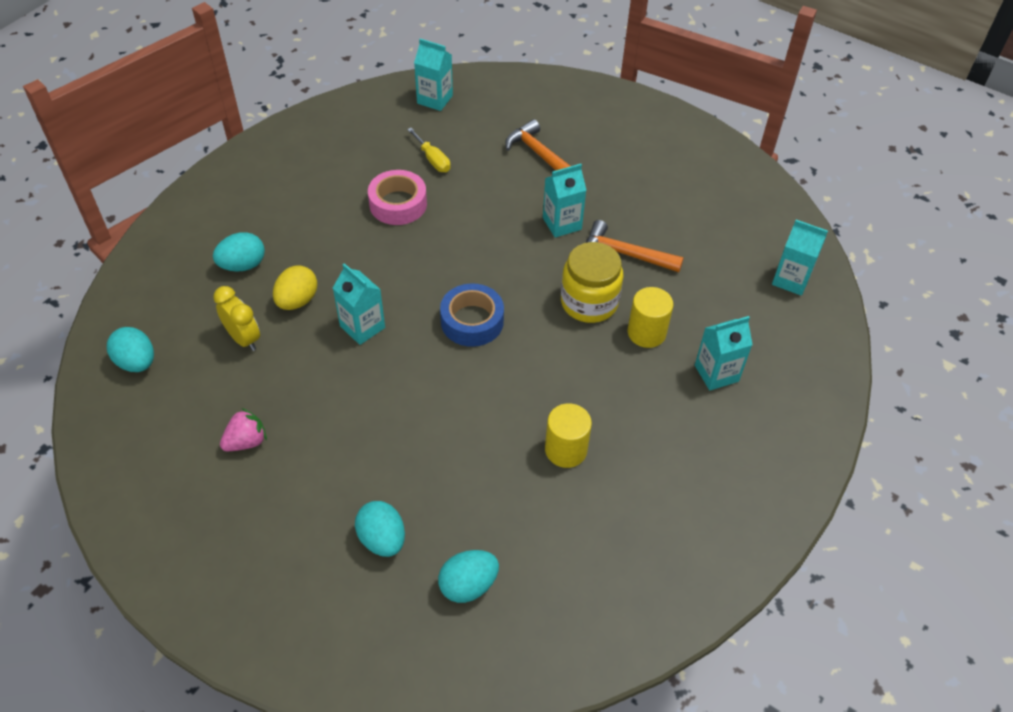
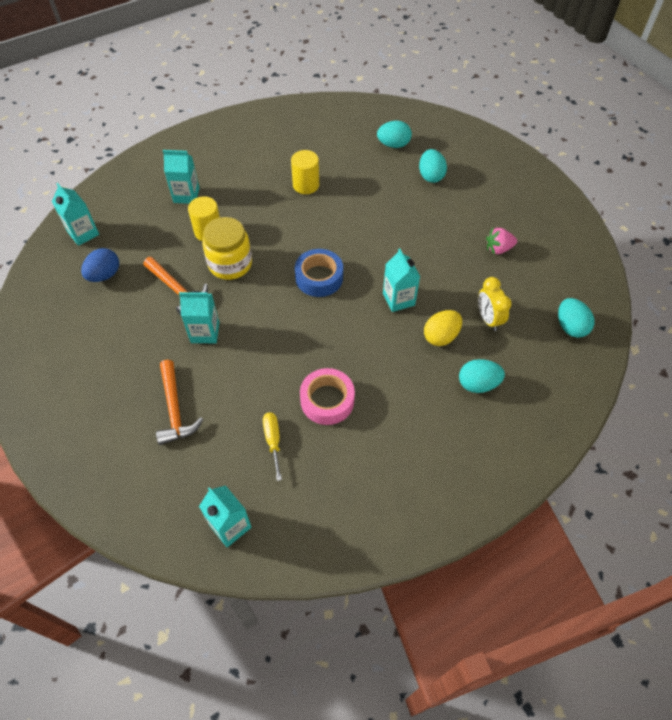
camera: 155 degrees left, 5 degrees up
none -> blue egg [81,248,119,282]

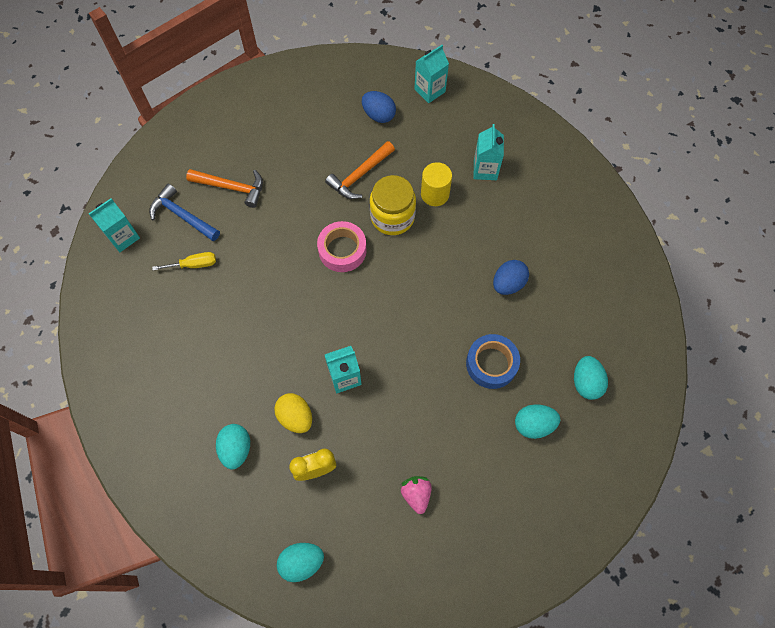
camera: 90 degrees right, 10 degrees up
orange hammer [156,360,203,445] -> orange hammer turned 150 degrees counterclockwise [186,169,263,208]
turquoise carton [179,291,219,343] -> none
yellow cylinder [291,150,319,194] -> blue egg [493,260,529,295]
blue tape [295,249,343,297] -> blue tape moved to [466,334,520,389]
pink tape [300,368,355,425] -> pink tape moved to [317,221,367,272]
none -> blue hammer [149,184,220,241]

